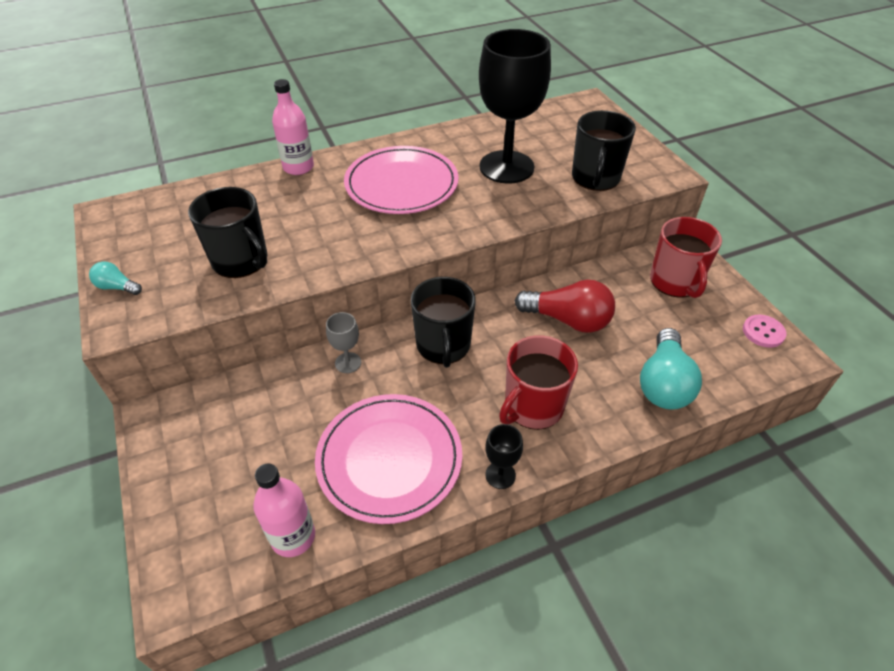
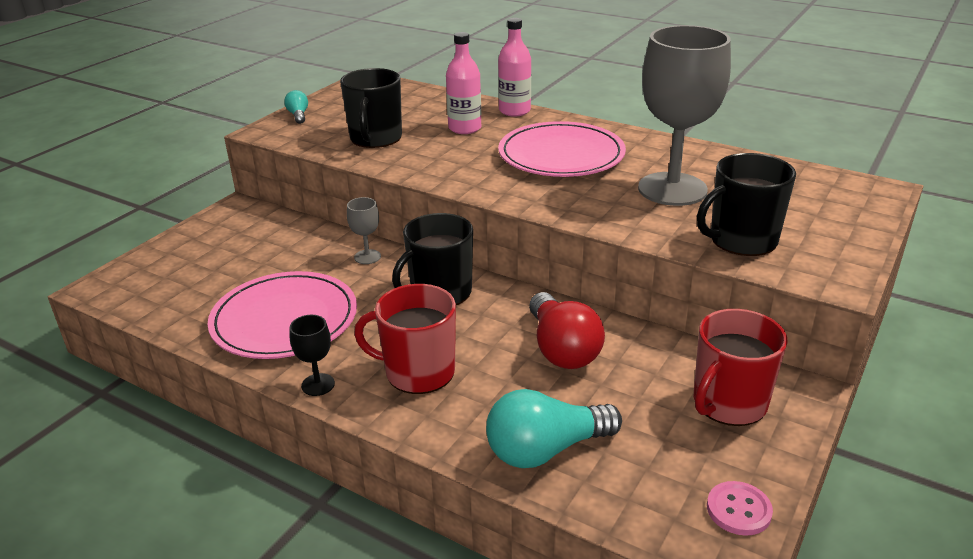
camera: 55 degrees right, 15 degrees down
pink bottle [253,463,315,557] -> pink bottle moved to [446,32,481,134]
black goblet [479,29,551,184] -> grey goblet [638,25,731,206]

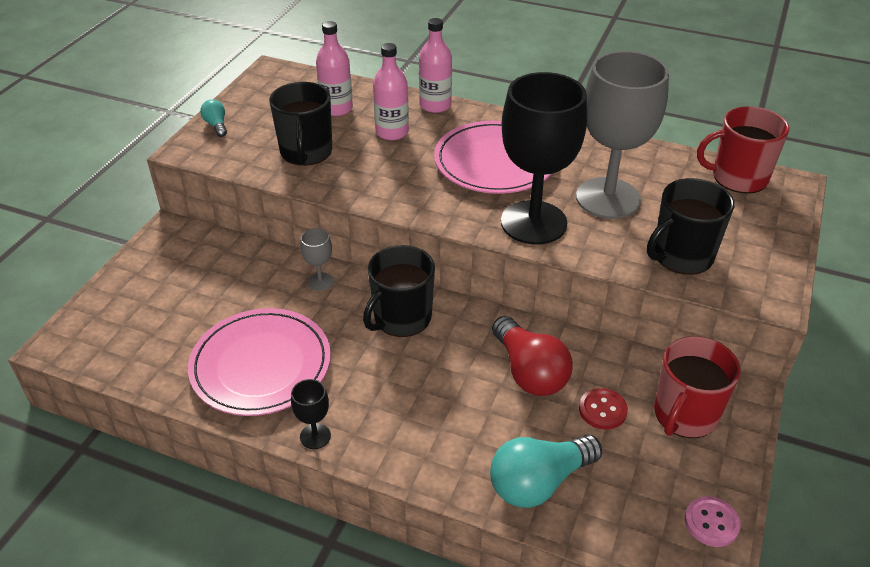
camera: 10 degrees left, 10 degrees up
red mug [354,284,456,394] -> red mug moved to [697,106,789,194]
none -> pink bottle [316,21,353,116]
none -> black goblet [501,72,587,244]
none -> red button [579,388,628,430]

